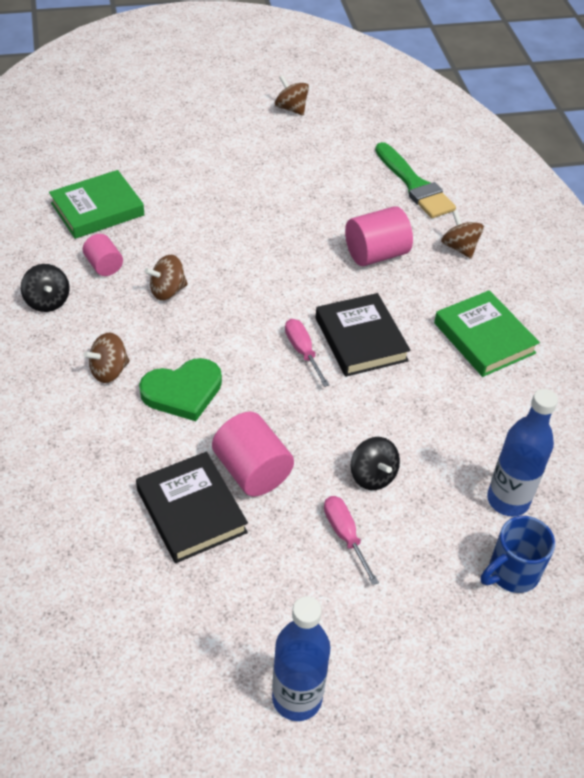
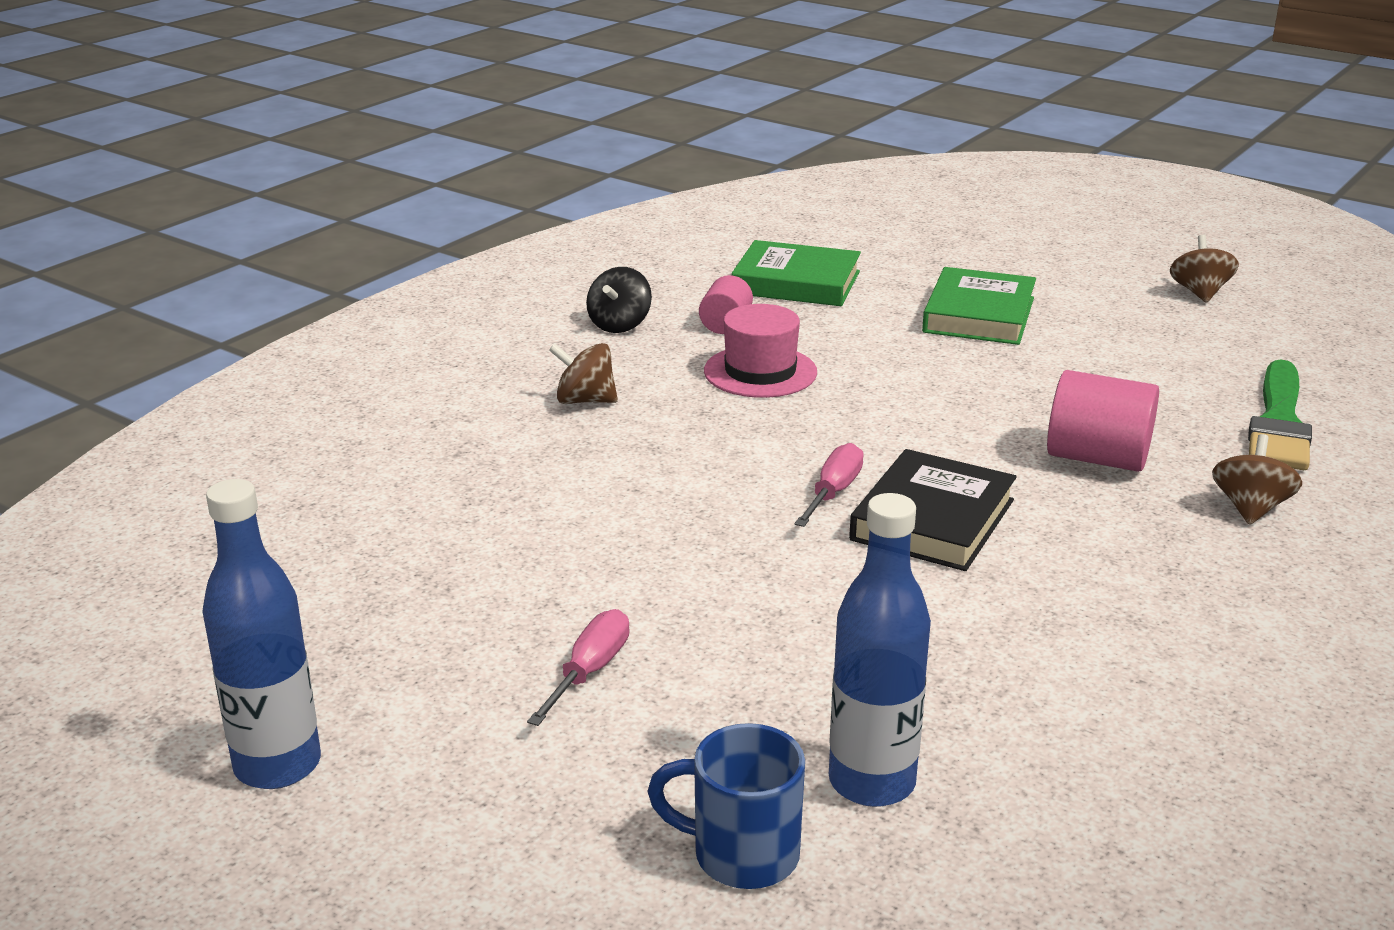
camera: 50 degrees right, 20 degrees down
black book [136,452,248,563] -> none
green heart [139,358,222,421] -> none
brown spinning top [144,255,188,300] -> pink hat [704,304,817,398]
pink cylinder [212,412,294,496] -> none
black spinning top [350,437,400,490] -> none
green book [434,290,540,377] -> green book moved to [922,267,1036,345]

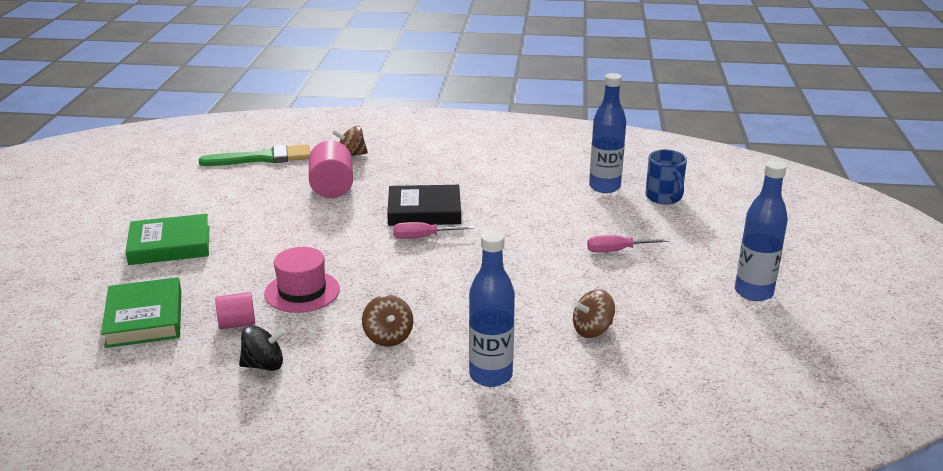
camera: 120 degrees left, 0 degrees up
brown spinning top [1170,235,1239,303] -> brown spinning top moved to [573,289,615,338]
none -> blue bottle [469,231,515,387]

